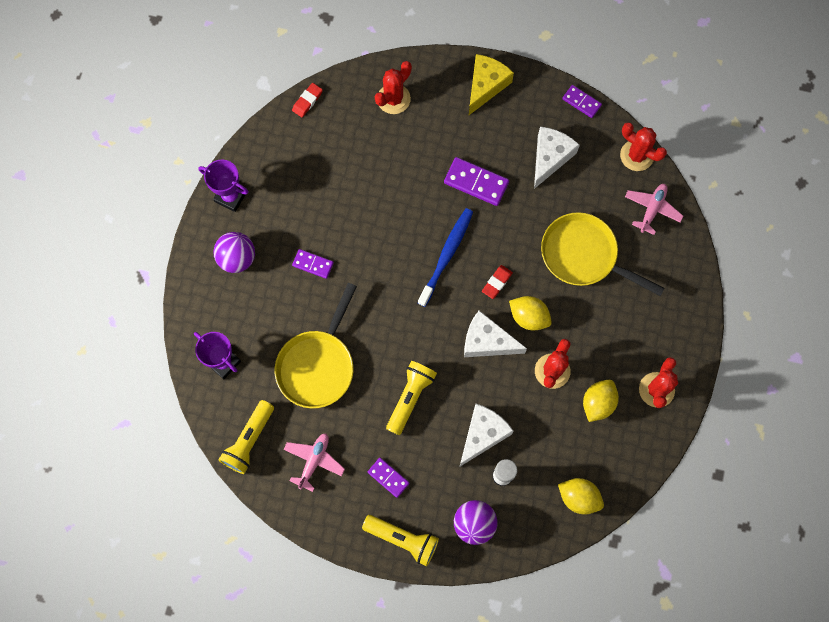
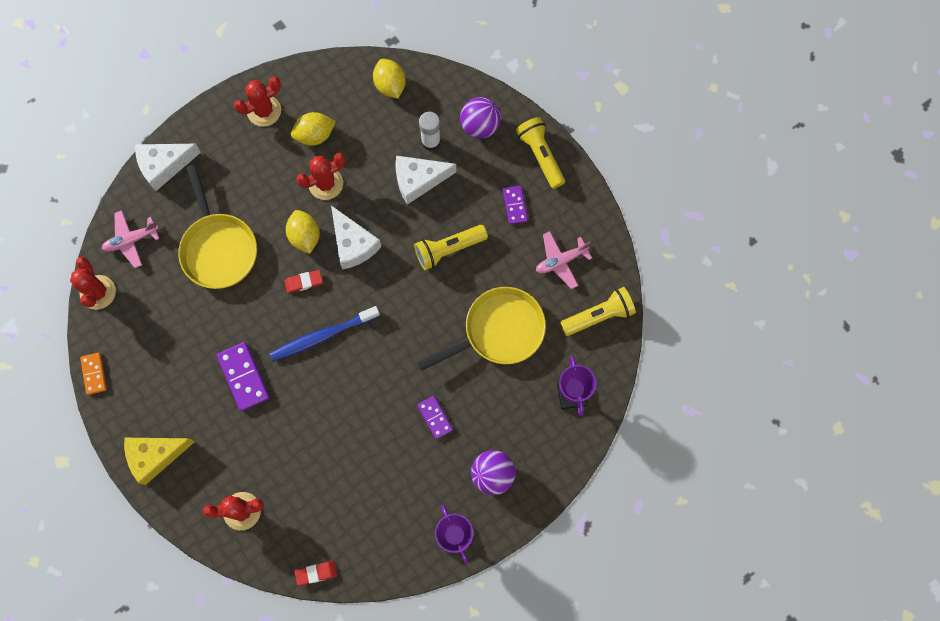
camera: 140 degrees left, 0 degrees up
white cheese [534,126,580,189] -> white cheese moved to [135,144,201,191]
purple domino [562,85,602,118] -> orange domino [80,353,107,395]

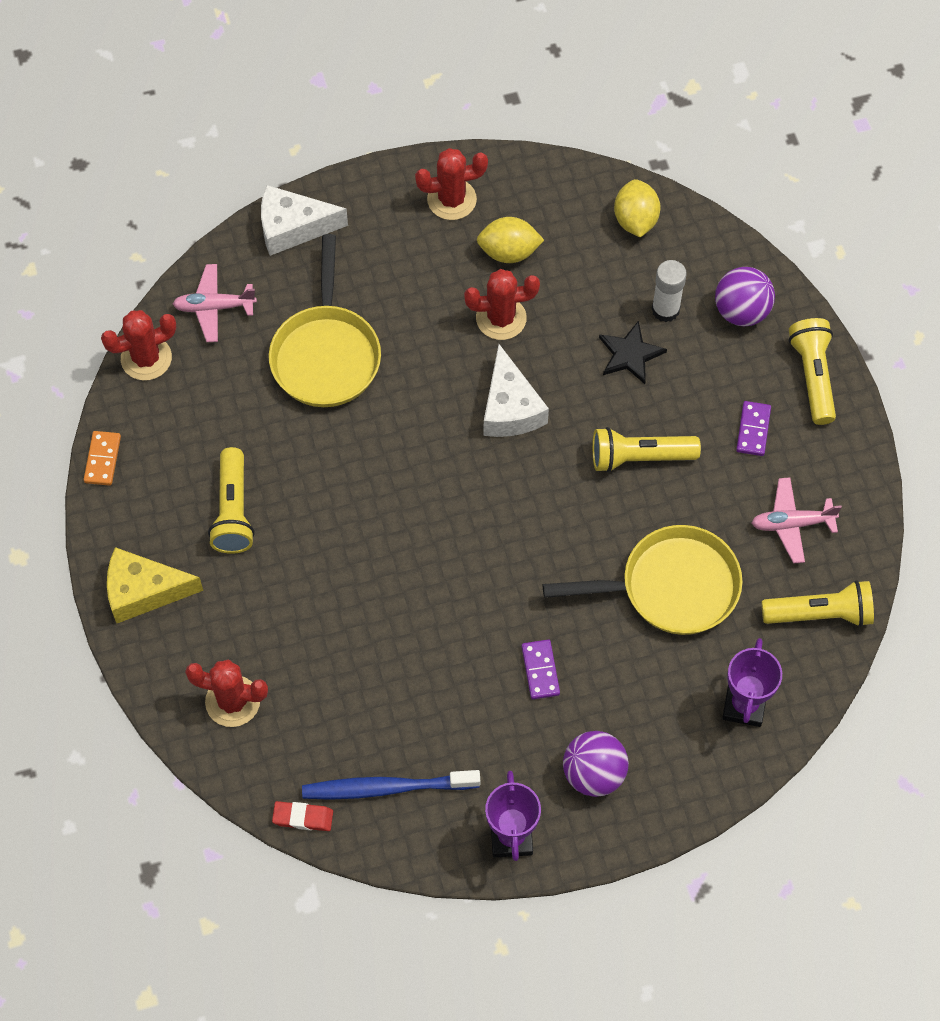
camera: 20 degrees right, 10 degrees down
red cactus [70,257,116,310] -> red cactus turned 60 degrees clockwise [101,310,176,380]
purple domino [217,342,270,411] -> none
blue toothbrush [269,306,380,361] -> blue toothbrush moved to [302,770,480,800]
red eraser [285,270,323,293] -> none
yellow lemon [286,210,320,254] -> none
white cheese [395,156,456,205] -> black star [599,320,667,384]
none -> yellow flashlight [208,447,255,554]

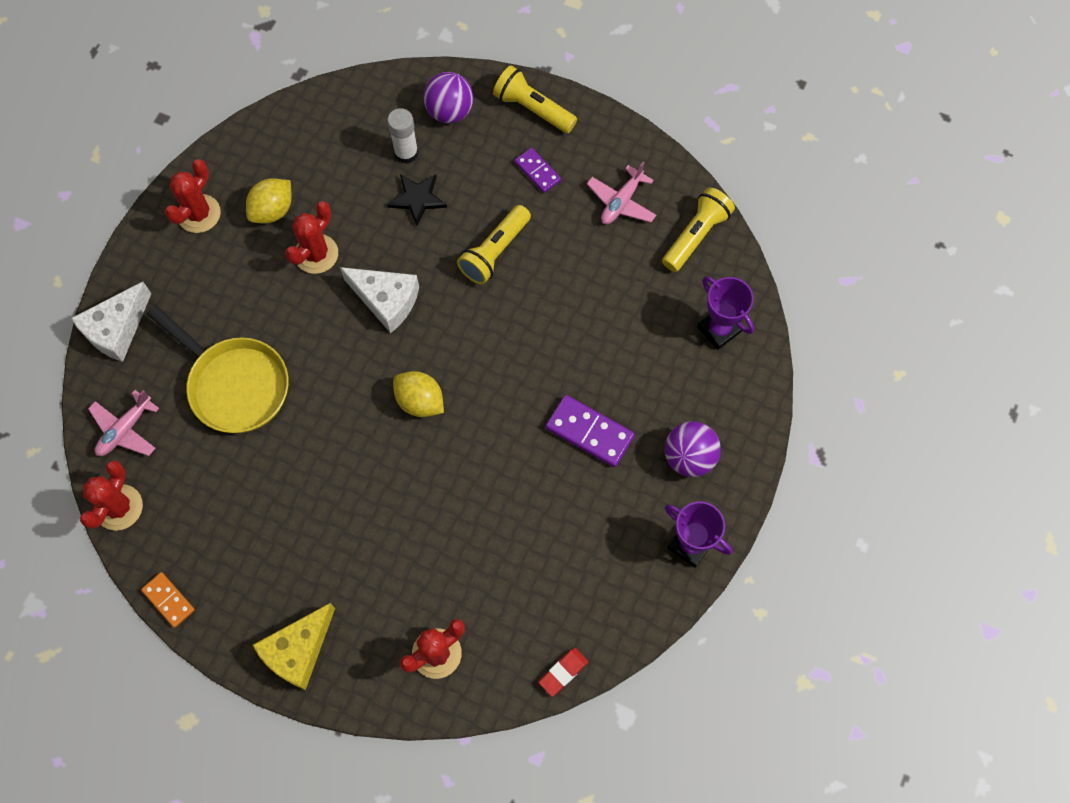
camera: 50 degrees left, 5 degrees up
yellow flashlight [208,447,255,554] -> none
blue toothbrush [302,770,480,800] -> none
purple domino [522,640,560,699] -> purple domino [546,395,635,467], size x1.61
yellow pan [543,525,743,635] -> none
yellow lemon [614,179,661,237] -> yellow lemon moved to [393,371,444,417]

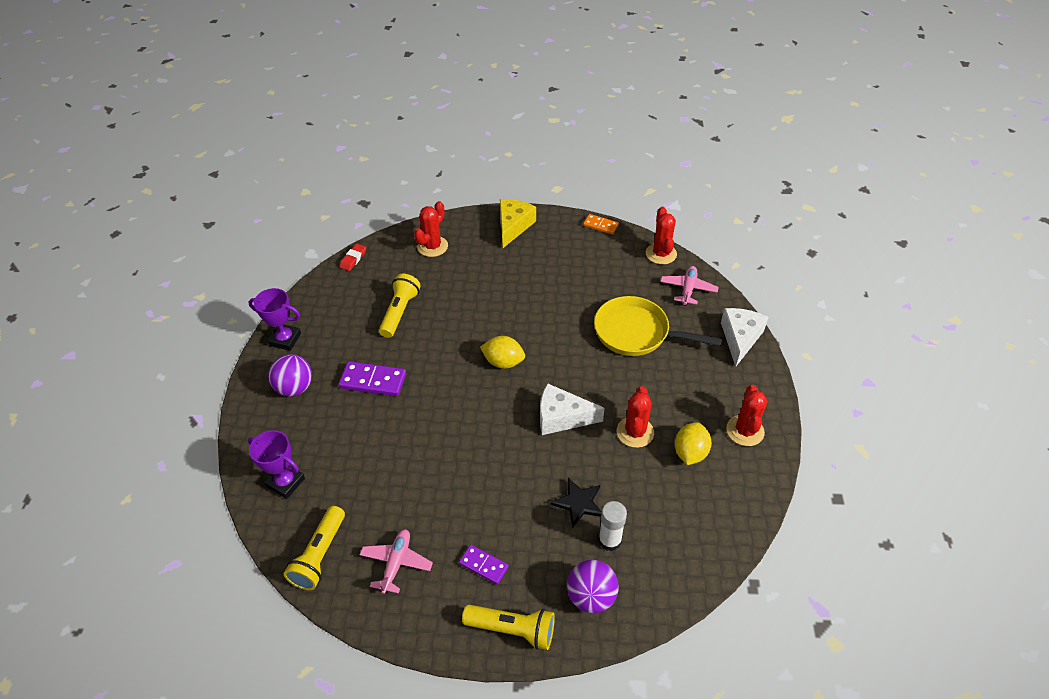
camera: 160 degrees right, 20 degrees down
yellow flashlight [457,205,531,285] -> yellow flashlight moved to [379,274,421,338]

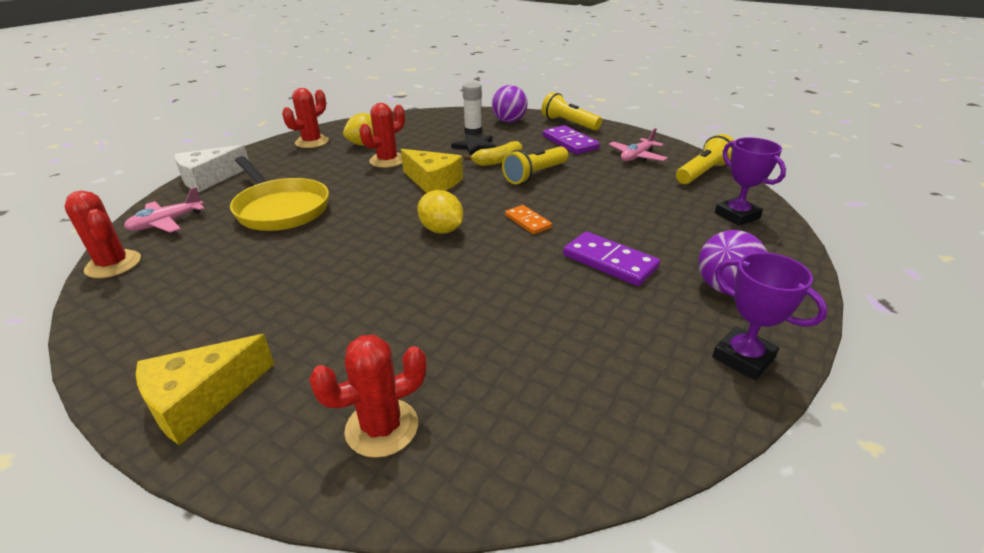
camera: 150 degrees left, 15 degrees down
red eraser [340,244,366,271] -> none
yellow flashlight [379,274,421,338] -> yellow flashlight moved to [502,146,568,184]
purple domino [459,545,509,585] -> purple domino [543,125,600,154], size x1.61
white cheese [540,383,604,435] -> yellow cheese [401,149,463,193]
orange domino [583,214,619,235] -> orange domino moved to [505,205,552,234]
red cactus [646,207,677,264] -> red cactus turned 75 degrees counterclockwise [64,191,141,278]
none -> yellow banana [464,141,522,166]

